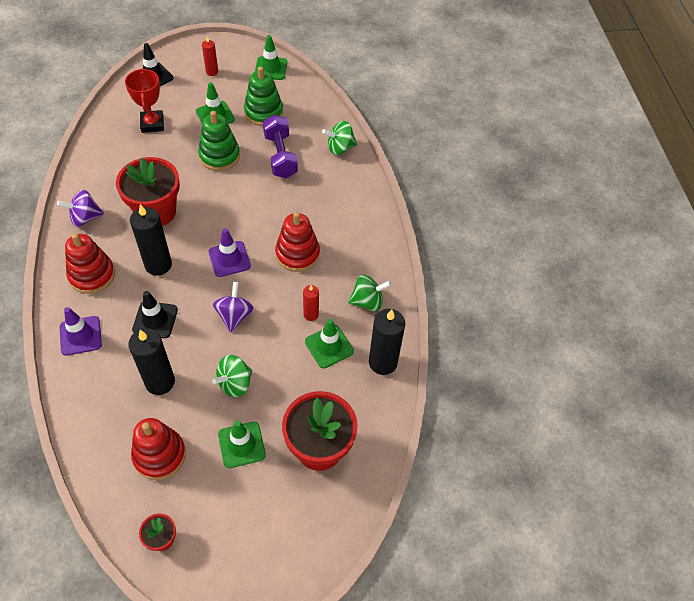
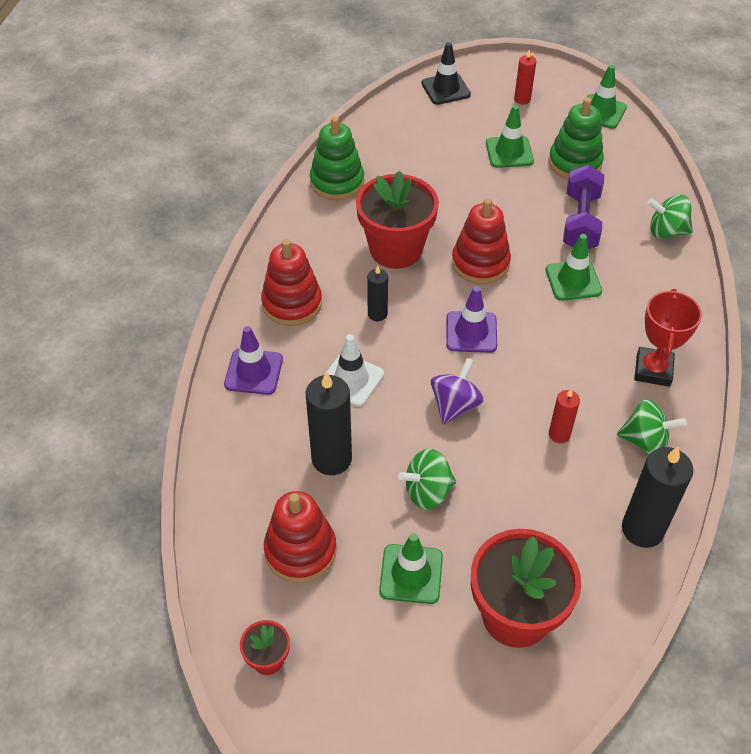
camera: 25 degrees right, 5 degrees down
purple spinning top [57,190,104,227] -> none
red trophy [125,68,164,133] -> red trophy moved to [635,289,702,387]
black candle [130,204,172,276] -> black candle [367,266,388,321], size x0.55
black traffic cone [132,291,178,338] -> white traffic cone [324,334,384,407]
green stacking toy [198,111,240,171] -> green stacking toy moved to [310,117,364,200]
red stacking toy [275,212,320,272] -> red stacking toy moved to [452,198,511,284]
green traffic cone [305,319,354,368] -> green traffic cone moved to [545,234,602,301]

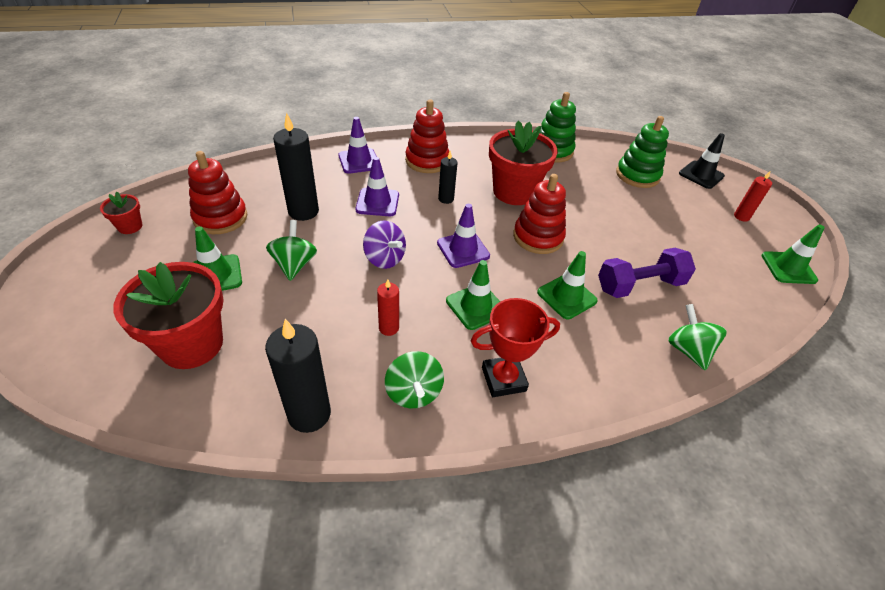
camera: 60 degrees right, 5 degrees down
white traffic cone [324,334,384,407] -> purple traffic cone [355,157,399,216]
green spinning top [398,449,456,509] -> green spinning top turned 45 degrees clockwise [266,220,317,281]
purple spinning top [431,358,484,424] -> purple spinning top turned 45 degrees clockwise [363,220,406,269]
green traffic cone [486,105,534,168] -> green traffic cone moved to [446,260,500,330]
green stacking toy [548,98,604,179] -> green stacking toy moved to [616,116,669,188]

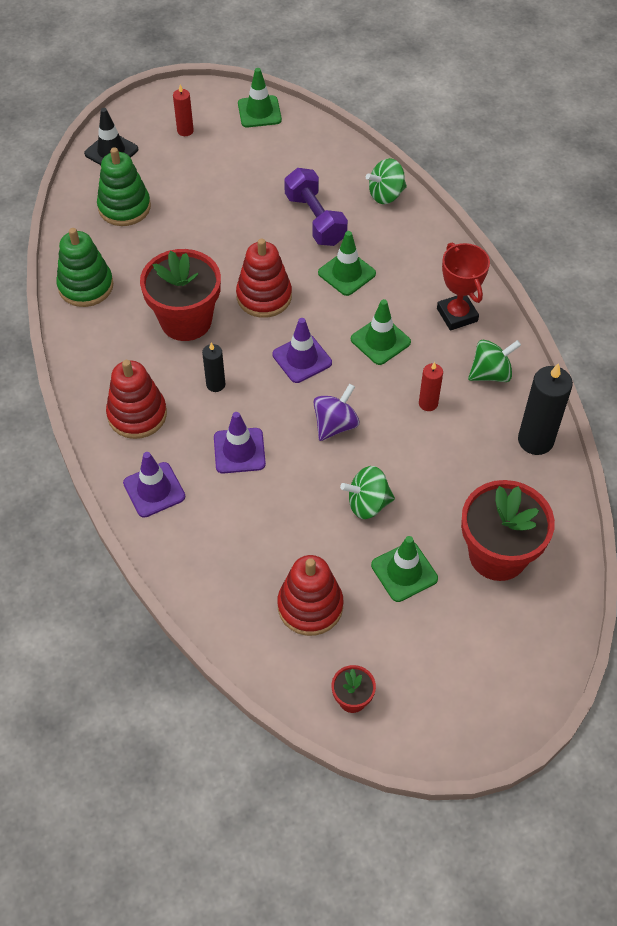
camera: 95 degrees left, 10 degrees up
black candle [273,113,319,221] -> none

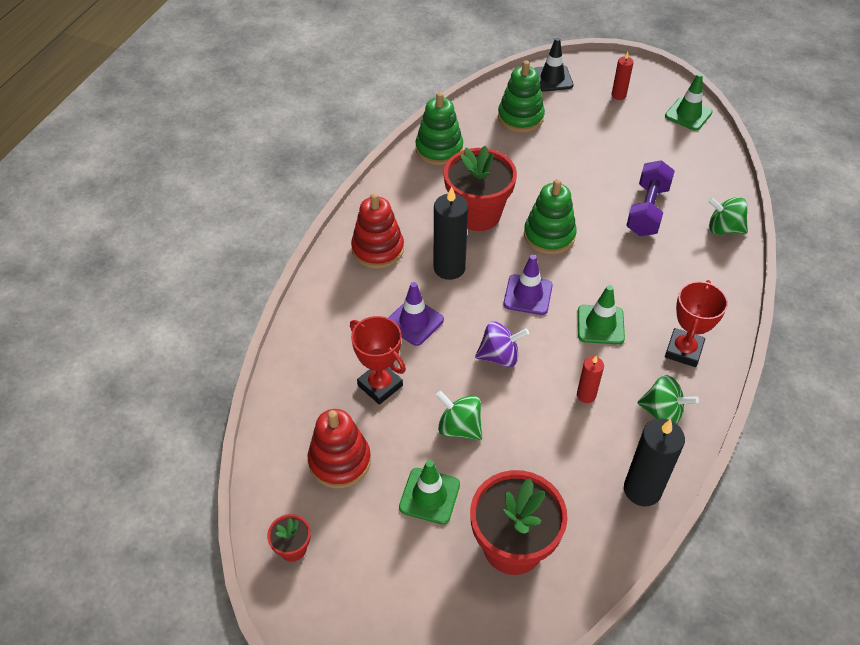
camera: 45 degrees right, 5 degrees down
purple traffic cone [123,452,185,518] -> none
black candle [202,343,225,392] -> black candle [434,186,468,280], size x1.82
red stacking toy [236,238,292,318] -> green stacking toy [524,179,577,254]
green traffic cone [318,231,376,296] -> none
none -> red trophy [350,316,406,405]

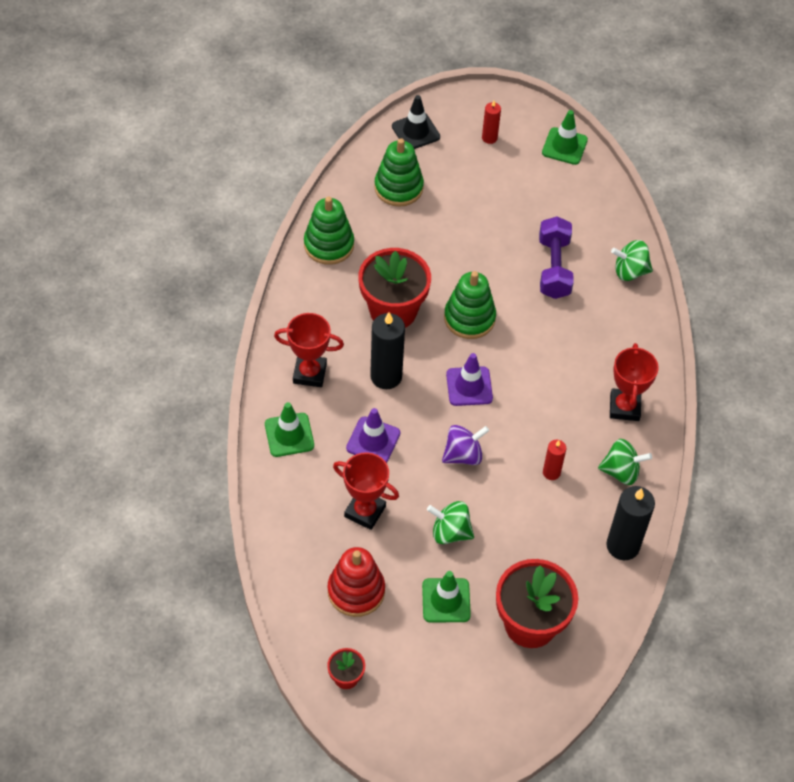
camera: 20 degrees left, 5 degrees up
red stacking toy [351,193,404,269] -> red trophy [274,313,344,387]
green traffic cone [578,285,625,345] -> green traffic cone moved to [265,402,314,457]

